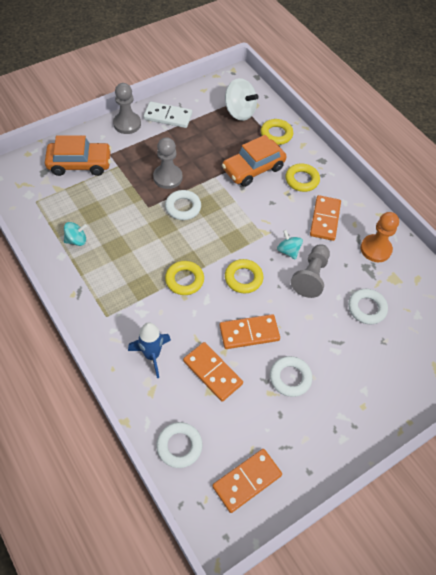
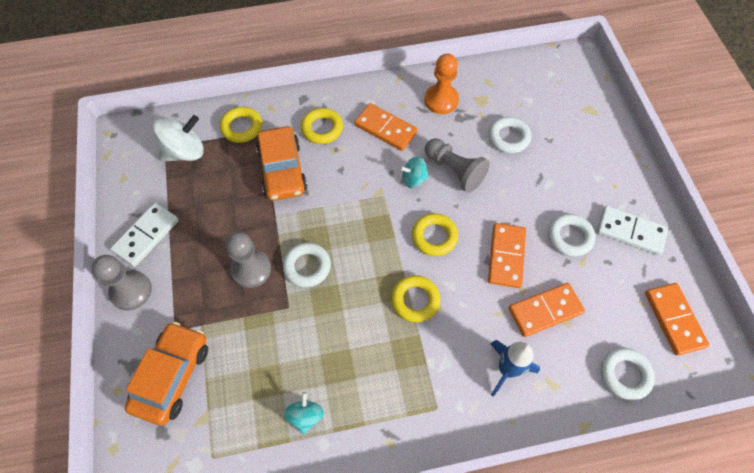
camera: 65 degrees left, 5 degrees up
none -> white domino [597,206,668,255]

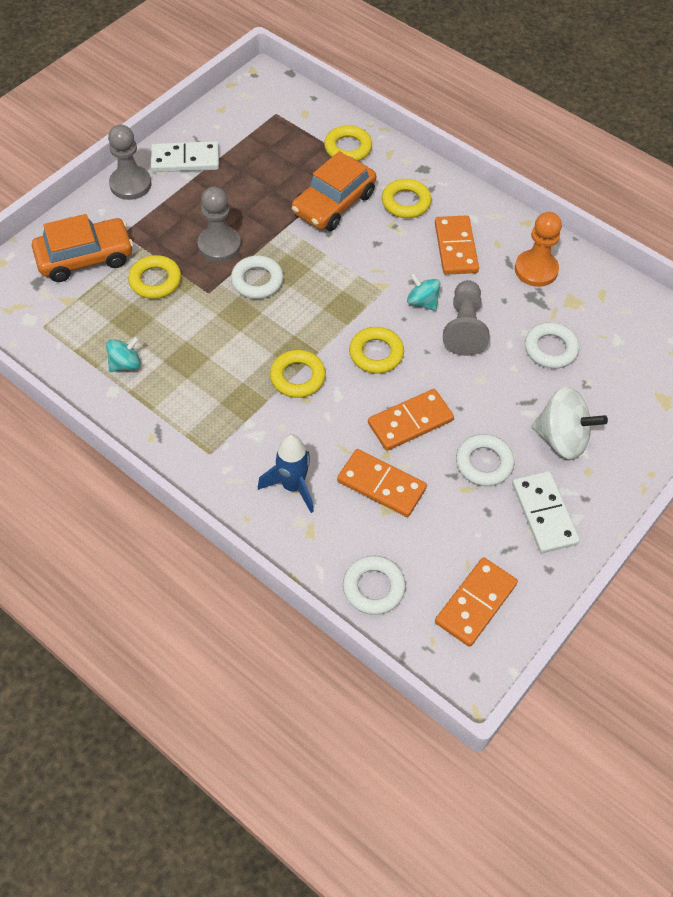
camera: 50 degrees right, 5 degrees down
white spinning top [153,115,204,162] -> white spinning top moved to [531,387,608,460]
none -> yellow ring [128,255,181,299]

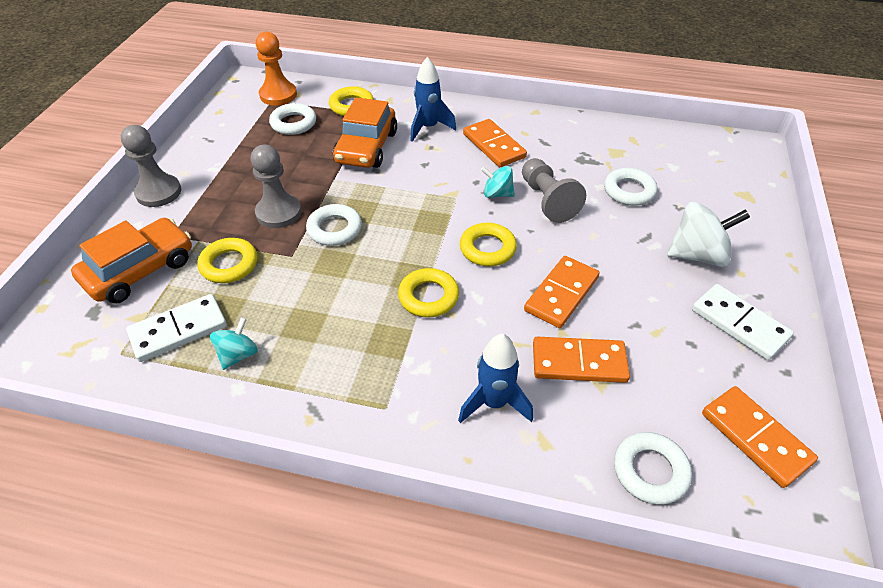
camera: 25 degrees left, 10 degrees down
white domino [151,141,219,172] -> white domino moved to [126,294,227,362]
yellow ring [382,179,432,218] -> blue rocket [410,57,456,142]
orange domino [435,557,518,647] -> orange domino turned 45 degrees counterclockwise [702,386,818,488]
white ring [456,434,514,486] -> white ring moved to [269,103,316,135]
orange pawn [515,212,562,287] -> orange pawn moved to [256,32,297,106]

